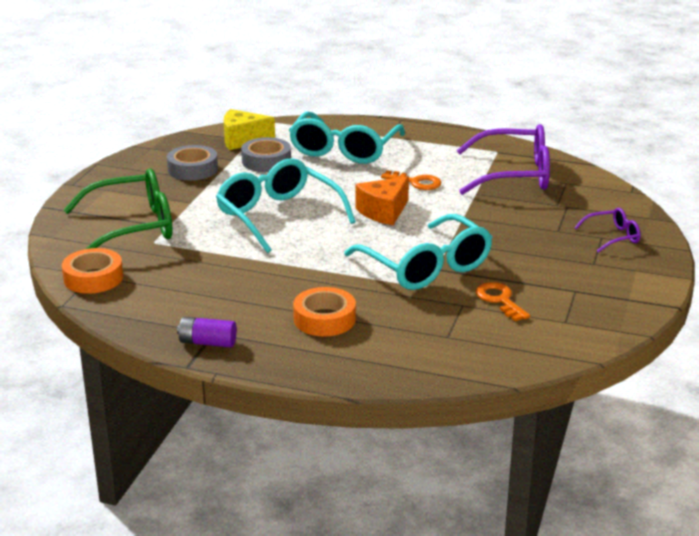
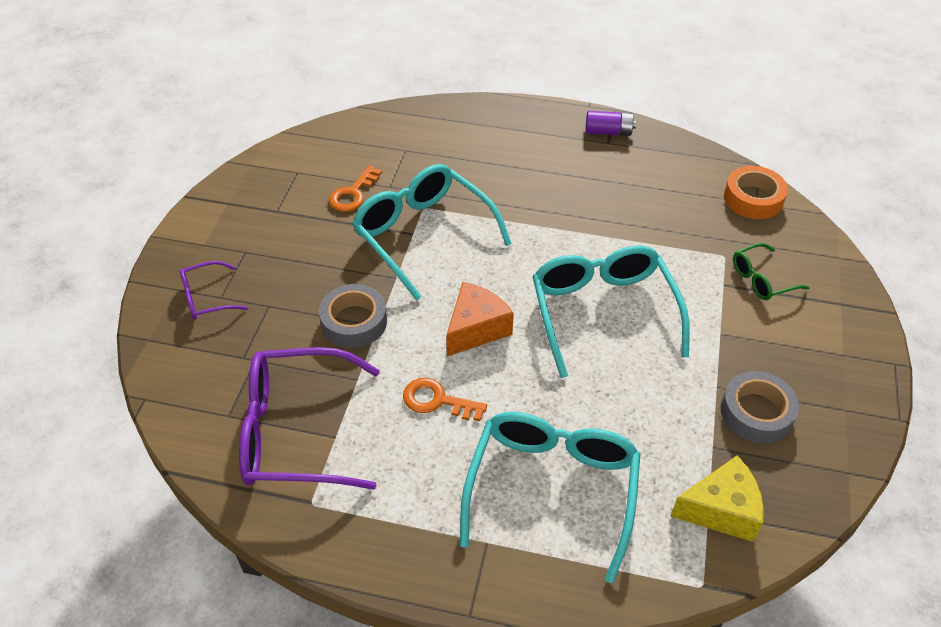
camera: 175 degrees right, 20 degrees up
green glasses [64,169,173,249] -> green glasses [733,243,810,300], size x0.49
turquoise glasses [216,158,356,253] -> turquoise glasses turned 150 degrees counterclockwise [532,245,690,378]
grey tape [241,137,291,172] -> grey tape moved to [319,284,387,348]
orange tape [293,287,356,337] -> none
orange key [476,282,530,321] -> orange key turned 60 degrees clockwise [329,165,382,212]

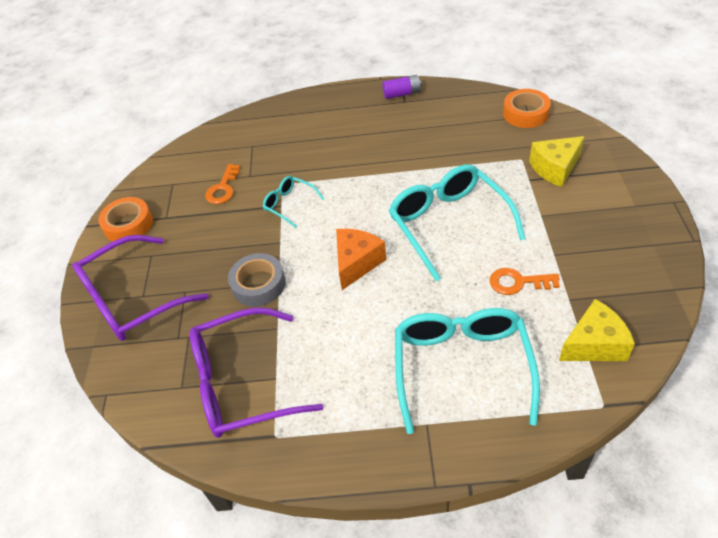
camera: 10 degrees left, 0 degrees up
purple glasses [180,261,248,320] -> purple glasses [72,235,208,341], size x2.05
turquoise glasses [352,164,512,300] -> turquoise glasses [263,176,324,228], size x0.49
orange key [403,378,487,421] -> orange key moved to [490,268,560,295]
grey tape [721,371,799,443] -> none
green glasses [733,243,810,300] -> yellow cheese [529,136,585,187]
none -> orange tape [98,197,153,243]

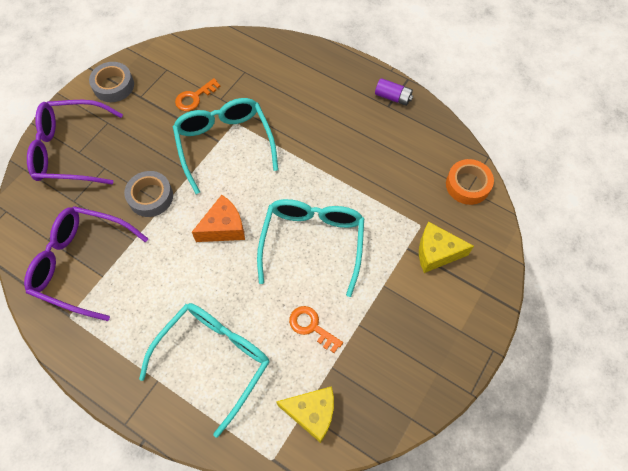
camera: 30 degrees right, 15 degrees up
orange tape [98,197,153,243] -> grey tape [89,62,134,102]
turquoise glasses [263,176,324,228] -> turquoise glasses [173,98,278,194], size x2.05

